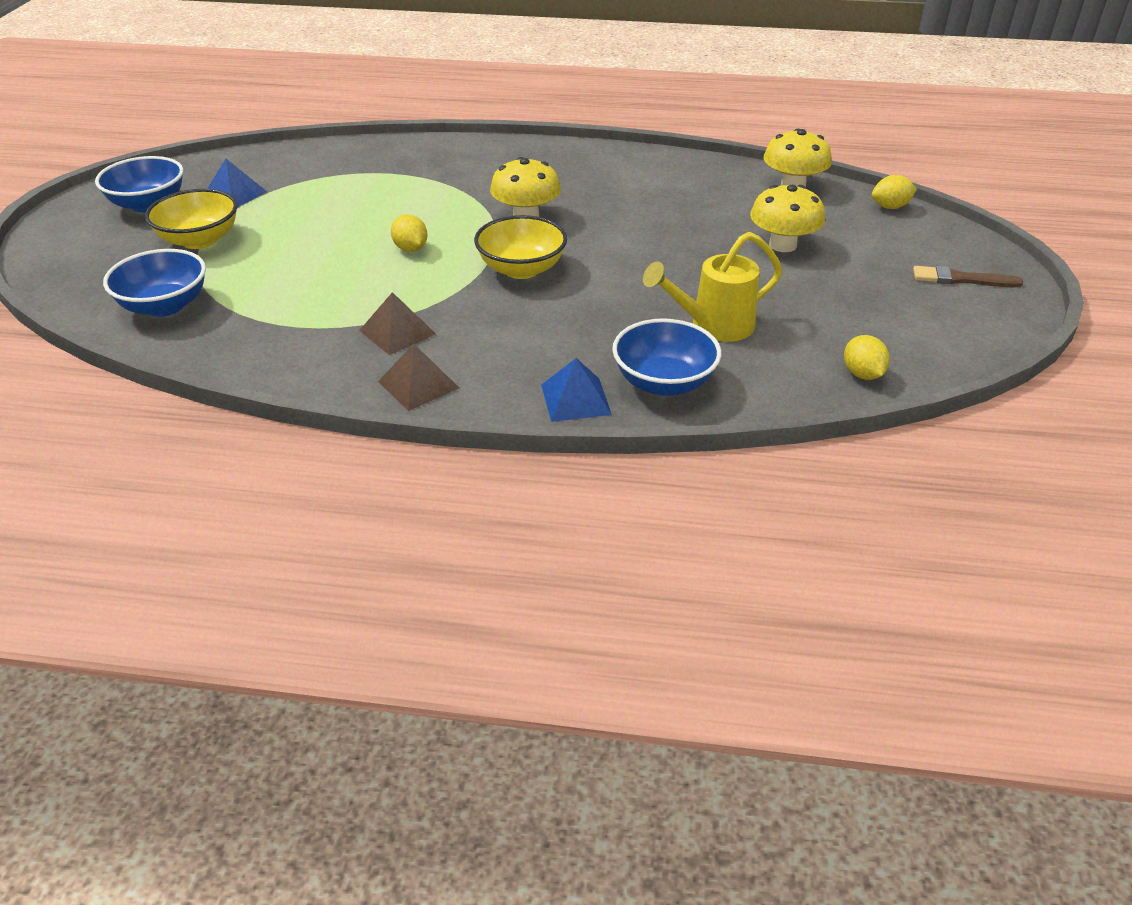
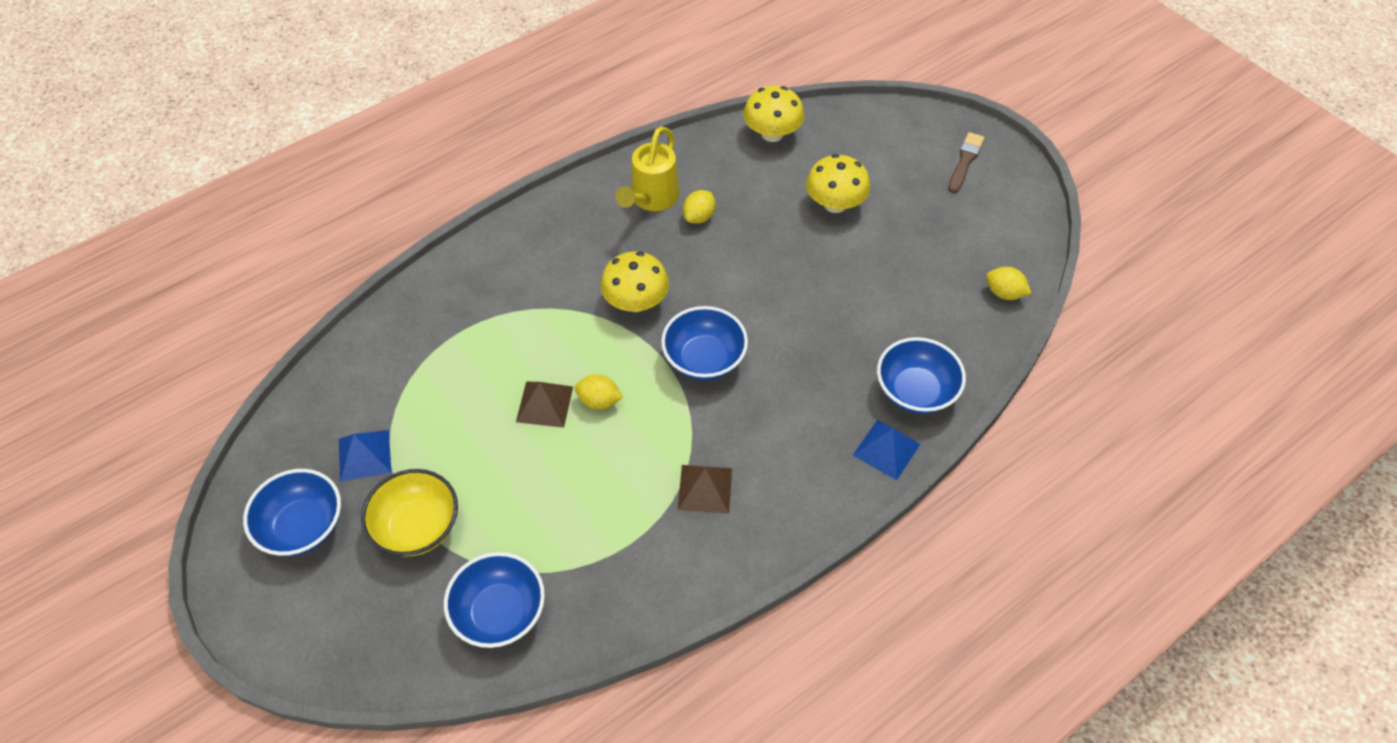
camera: 45 degrees left, 15 degrees up
brown pyramid [378,344,459,411] -> brown pyramid moved to [516,382,573,428]
yellow bowl [474,215,567,279] -> blue bowl [661,306,748,380]
yellow watering can [643,232,782,342] -> yellow watering can moved to [615,126,679,211]
yellow lemon [872,175,917,209] -> yellow lemon moved to [683,190,716,224]
brown brush [913,266,1023,287] -> brown brush turned 150 degrees clockwise [948,132,985,193]

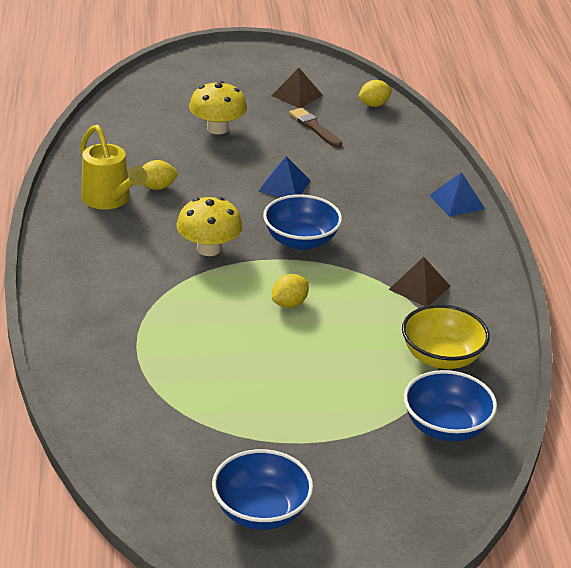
camera: 60 degrees left, 20 degrees down
blue pyramid [339,430,391,482] -> blue pyramid moved to [258,156,311,197]
yellow bowl [361,469,458,557] -> yellow bowl moved to [402,305,490,369]
brown pyramid [516,382,573,428] -> brown pyramid moved to [271,68,323,108]
yellow lemon [683,190,716,224] -> yellow lemon turned 75 degrees counterclockwise [143,160,178,190]
yellow mushroom [743,86,804,142] -> none
blue bowl [877,337,966,414] -> none
brown brush [948,132,985,193] -> brown brush moved to [289,108,342,148]

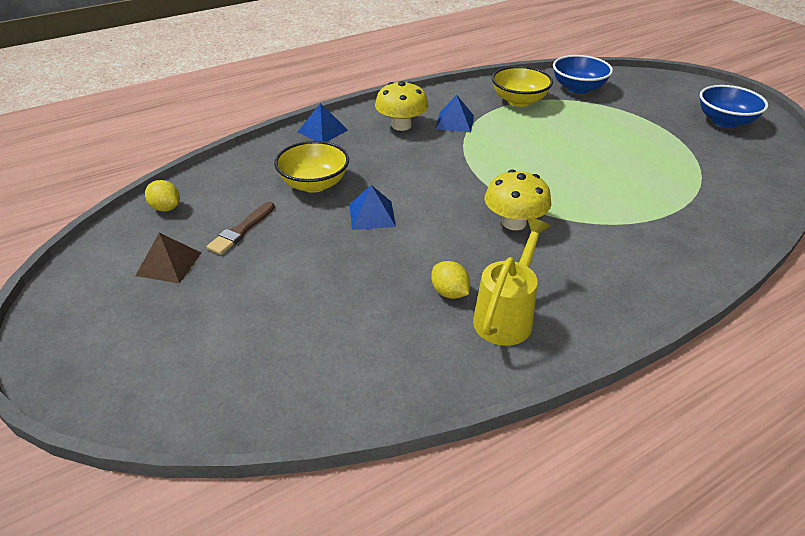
camera: 115 degrees left, 5 degrees up
yellow mushroom [189,81,247,134] -> yellow mushroom moved to [375,81,429,131]
blue bowl [263,194,342,250] -> none
yellow lemon [272,274,309,308] -> none
brown pyramid [388,257,451,306] -> blue pyramid [435,95,474,132]
none -> yellow bowl [274,141,349,193]

